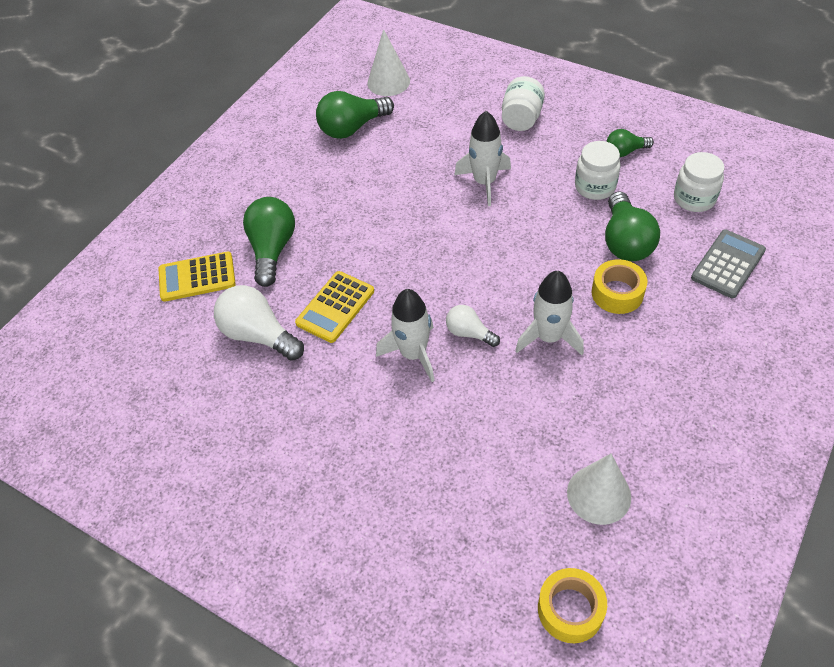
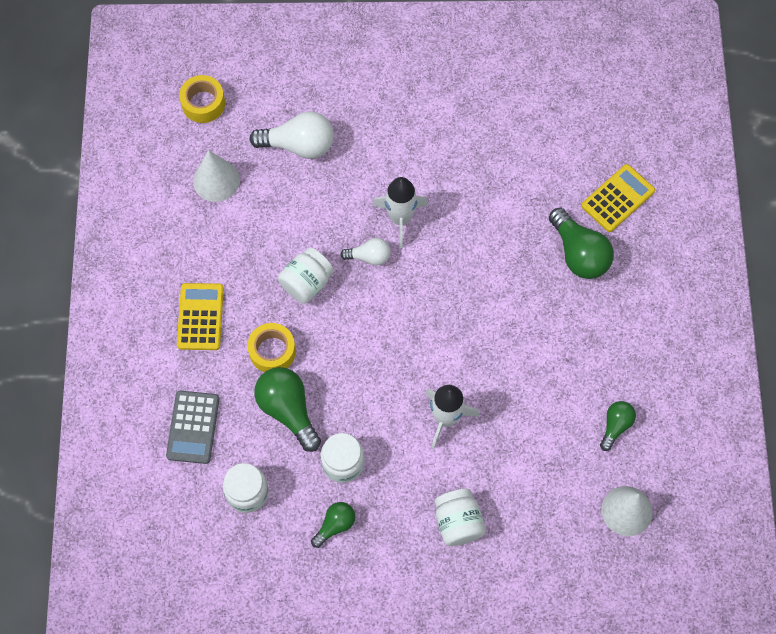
camera: 145 degrees right, 15 degrees up
white light bulb [214,285,304,361] -> white light bulb moved to [250,111,334,159]
yellow calculator [295,271,374,343] -> yellow calculator moved to [177,283,224,350]
green light bulb [316,91,394,139] -> green light bulb [600,401,636,451], size x0.57
white rocket [515,271,584,355] -> white jar [278,247,334,304]

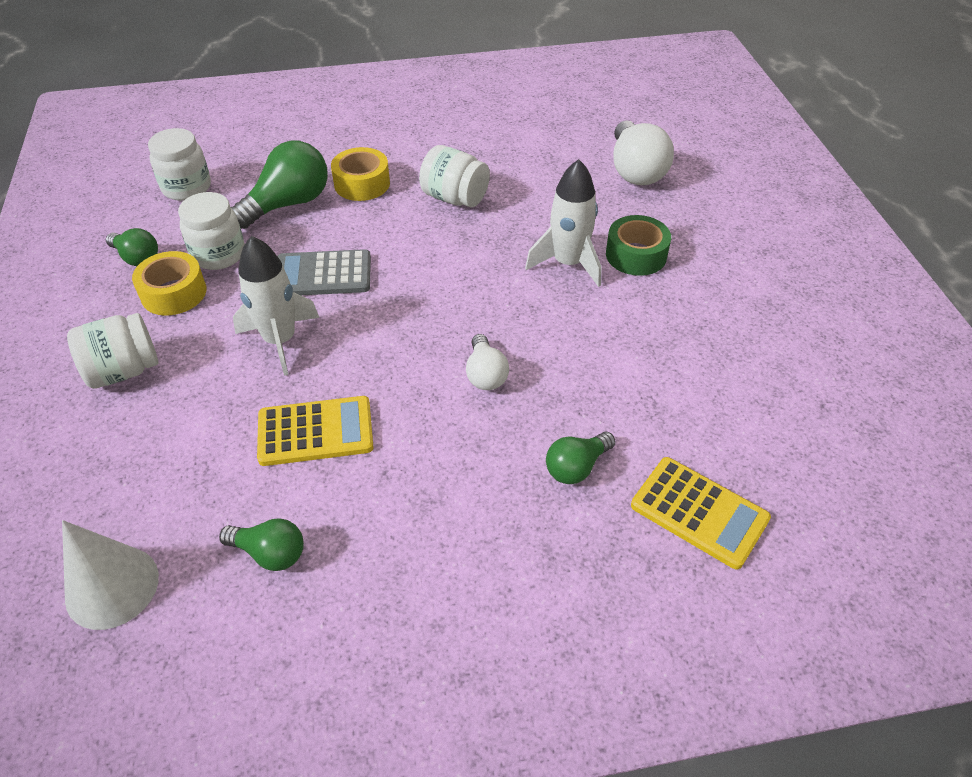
camera: 80 degrees right, 20 degrees down
grey calculator [166,391,219,464] -> grey calculator moved to [277,249,371,295]
yellow calculator [177,283,224,350] -> yellow calculator moved to [257,396,373,466]
yellow tape [179,75,225,123] -> yellow tape moved to [132,251,207,316]
white cone [193,150,240,202] -> none
white light bulb [340,238,391,265] -> white light bulb moved to [466,334,509,390]
green light bulb [549,208,614,279] -> green light bulb [546,432,616,484], size x0.57
none -> green tape [606,215,671,276]

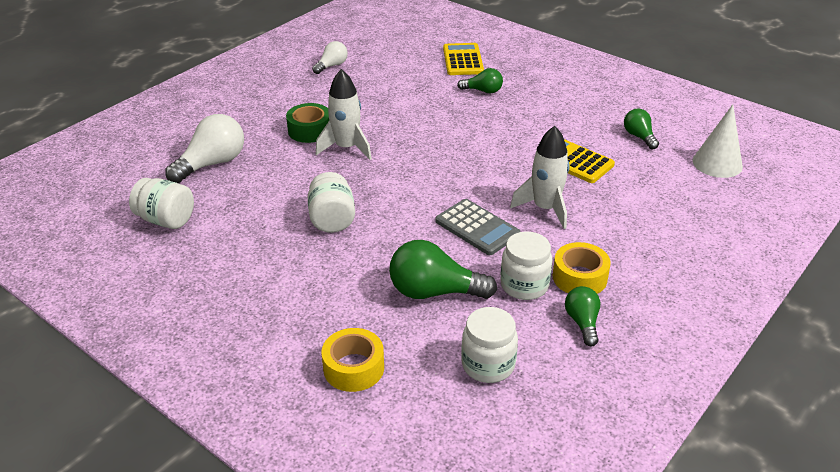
camera: 130 degrees left, 10 degrees down
white jar [67,313,158,389] -> white jar moved to [129,178,194,229]
yellow tape [331,147,390,201] -> yellow tape moved to [321,328,384,392]
white light bulb [466,334,509,390] -> white light bulb moved to [312,41,348,74]

